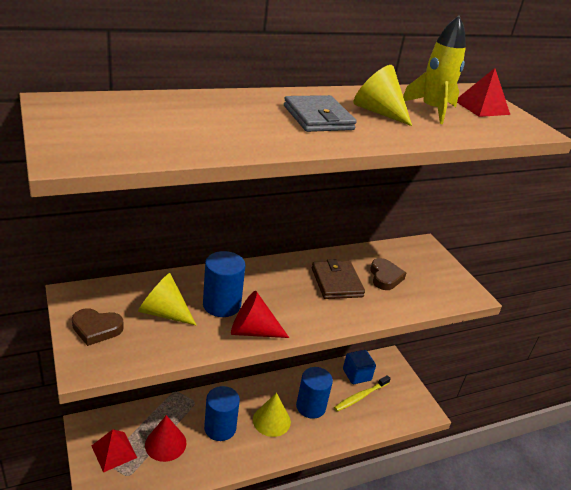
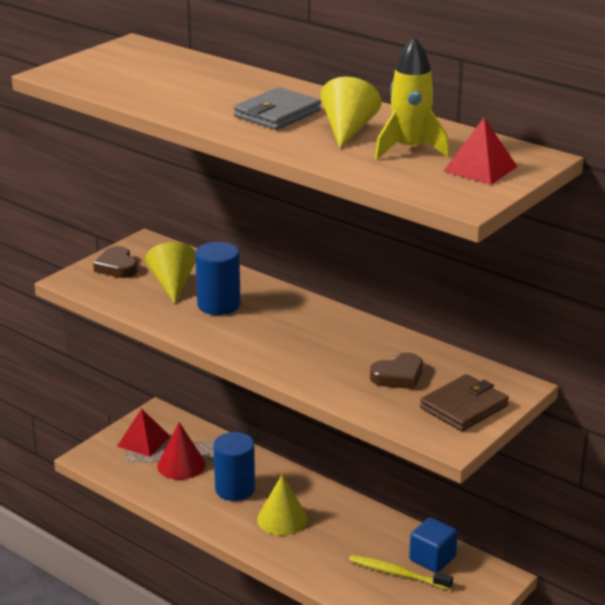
camera: 65 degrees right, 5 degrees down
red cone [231,291,289,338] -> none
blue cylinder [296,367,333,419] -> none
brown wallet [312,259,365,299] -> brown wallet moved to [420,374,509,431]

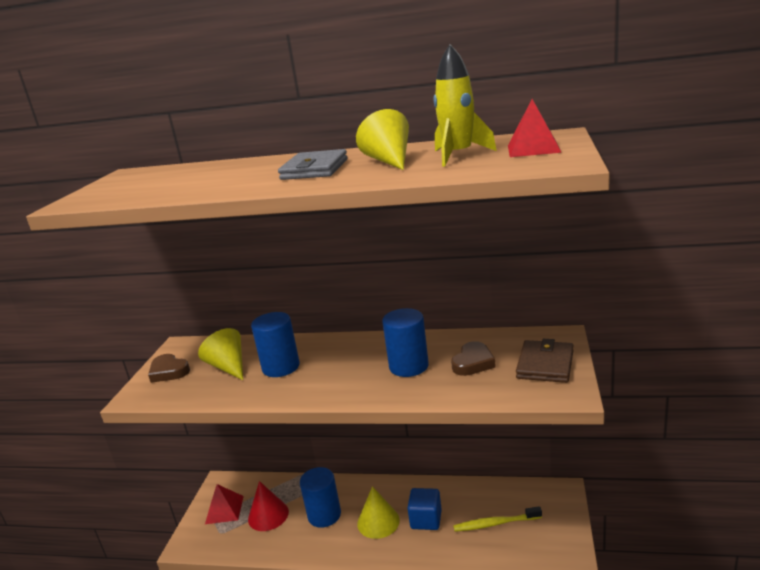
camera: 25 degrees left, 5 degrees down
blue cube [409,517,458,572] -> blue cube moved to [407,488,442,530]
none -> blue cylinder [382,308,429,377]

